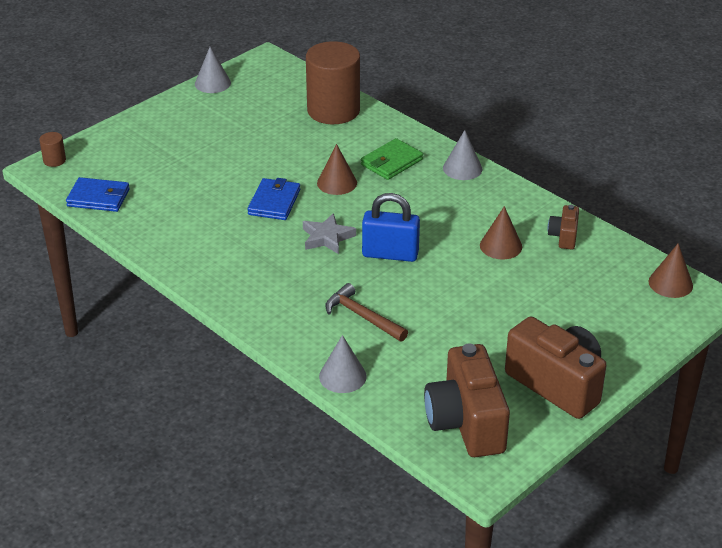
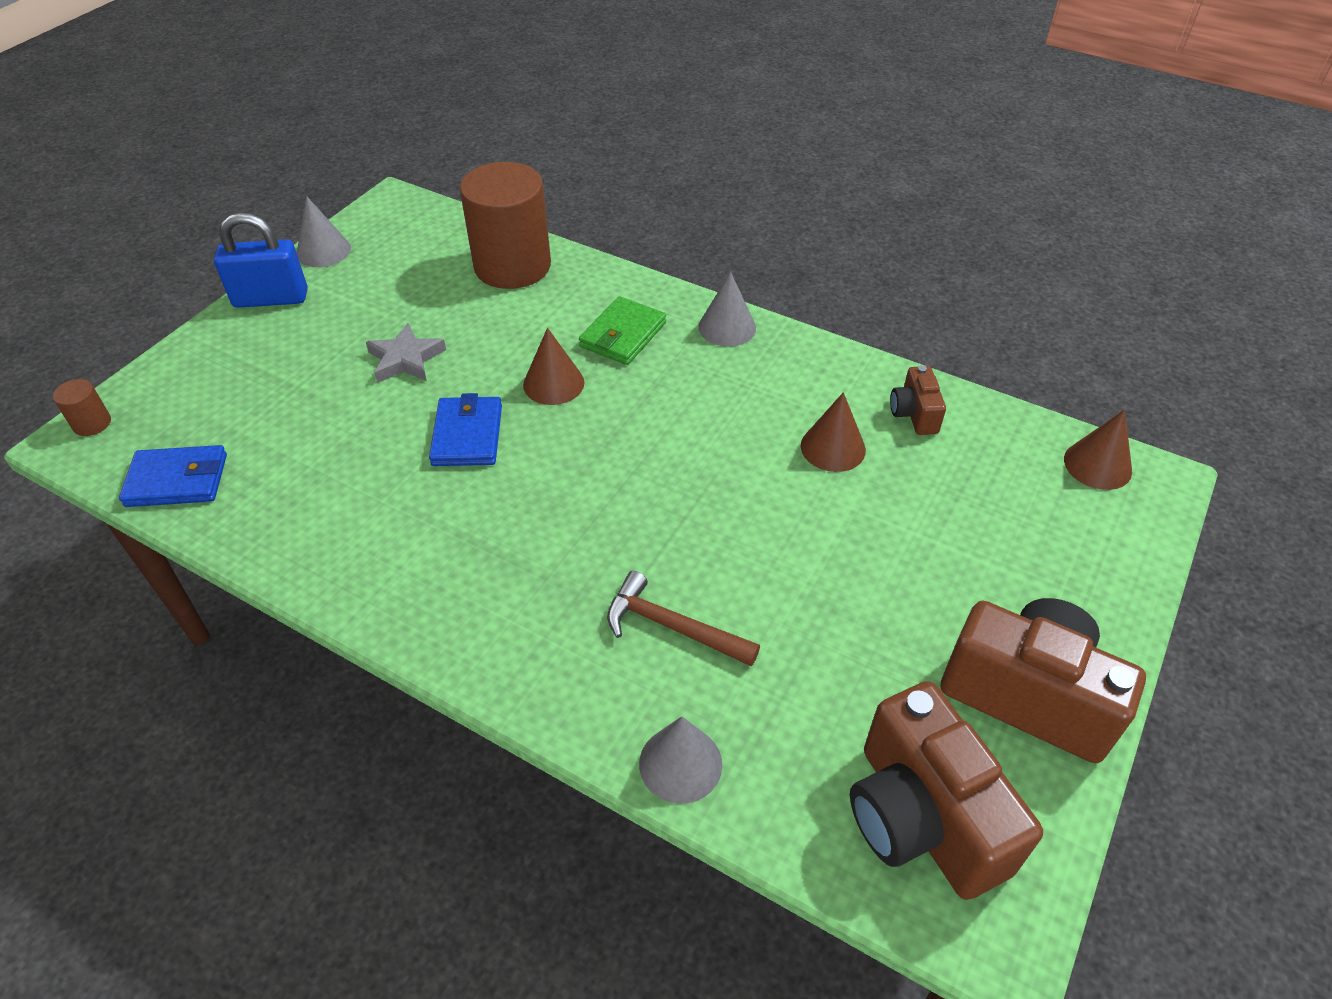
camera: 15 degrees left, 10 degrees up
grey star [303,213,356,254] -> grey star moved to [366,323,446,383]
blue padlock [362,193,420,262] -> blue padlock moved to [214,213,308,308]

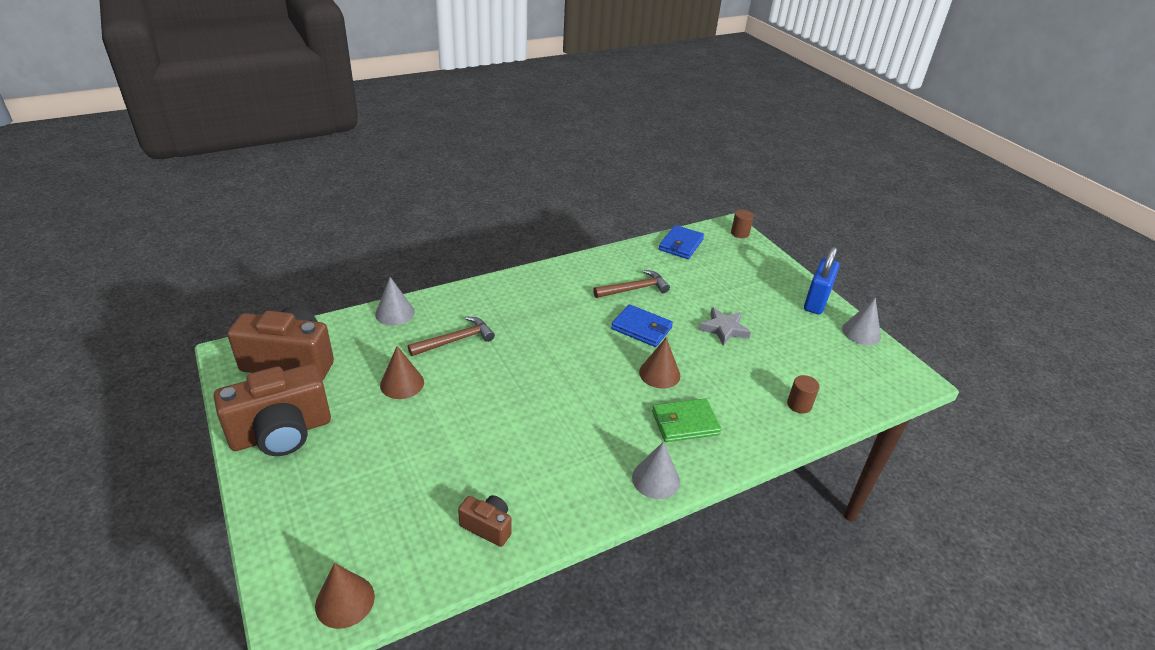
camera: 120 degrees right, 10 degrees down
brown cylinder [460,162,551,289] -> brown cylinder [787,375,820,414], size x0.40
green wallet [579,296,666,365] -> green wallet turned 75 degrees counterclockwise [652,398,722,442]
brown cone [801,392,866,472] -> brown cone moved to [380,346,424,399]
none -> brown hammer [593,270,670,298]

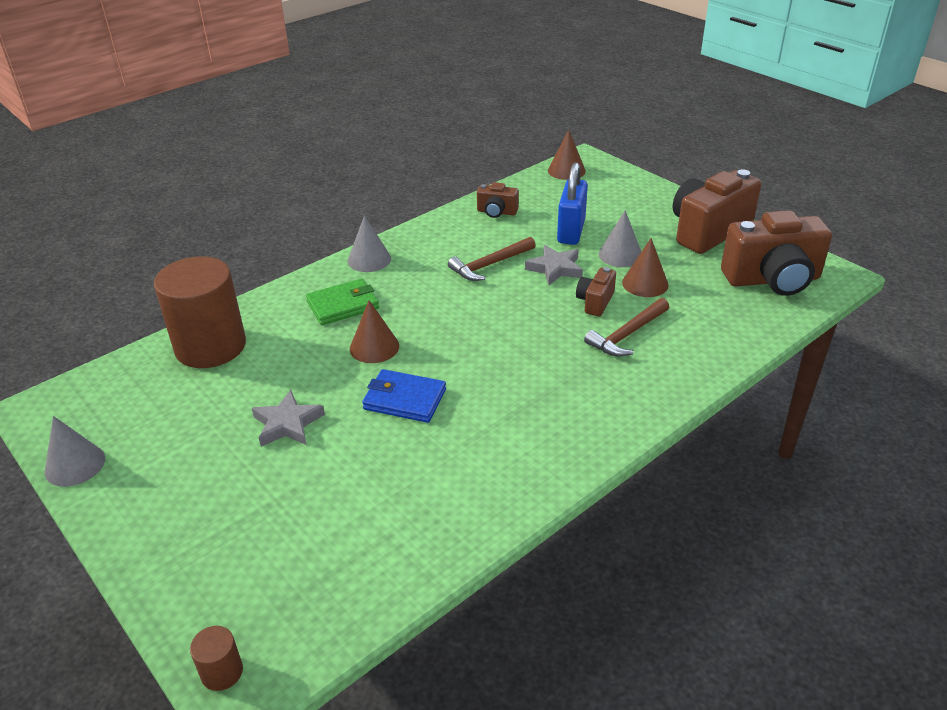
camera: 170 degrees right, 0 degrees up
grey cone [375,277,415,326] -> grey cone moved to [599,210,641,267]
brown hammer [593,270,670,298] -> brown hammer moved to [448,237,536,281]
blue wallet [659,225,704,259] -> none
brown cylinder [787,375,820,414] -> brown cylinder [154,256,246,368], size x2.48
blue padlock [804,247,840,315] -> blue padlock moved to [557,162,588,245]
none -> grey star [525,245,583,285]
none -> brown camera [576,267,616,316]

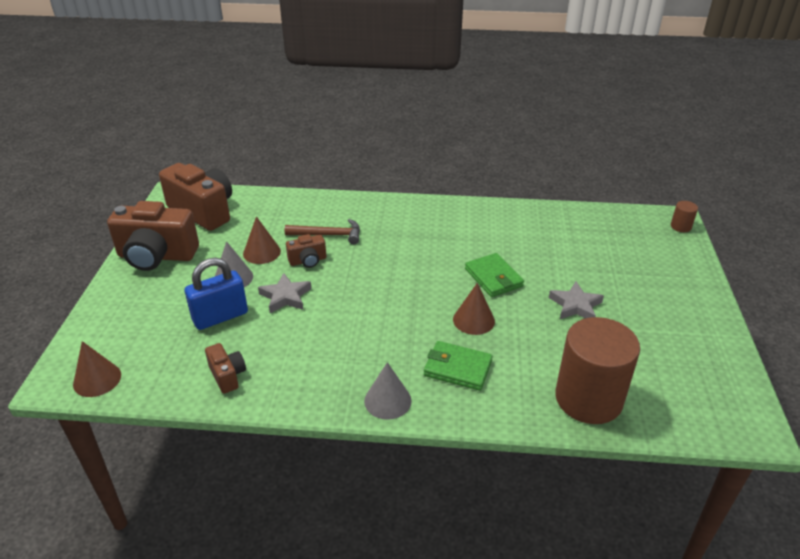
camera: 135 degrees left, 0 degrees up
grey cone [45,416,105,487] -> none
blue wallet [362,369,446,423] -> green wallet [465,253,524,297]
brown hammer [448,237,536,281] -> none

